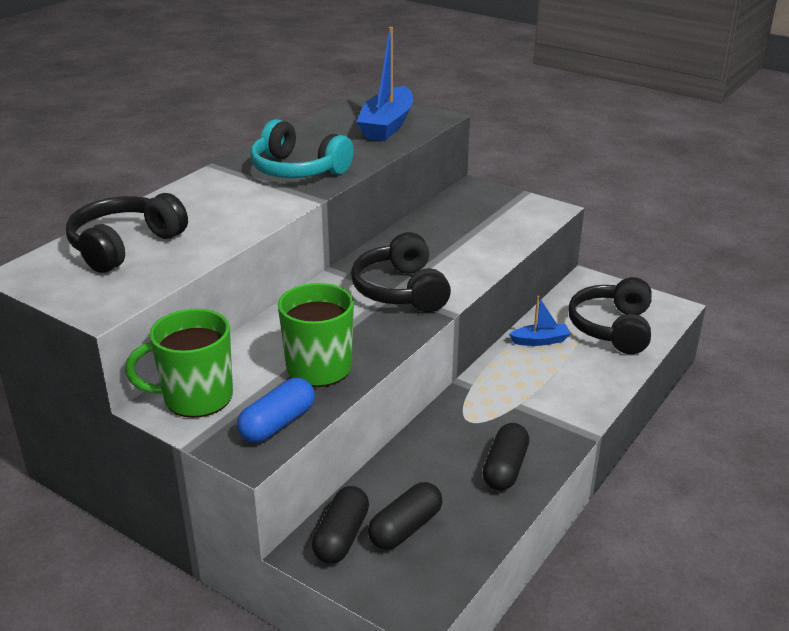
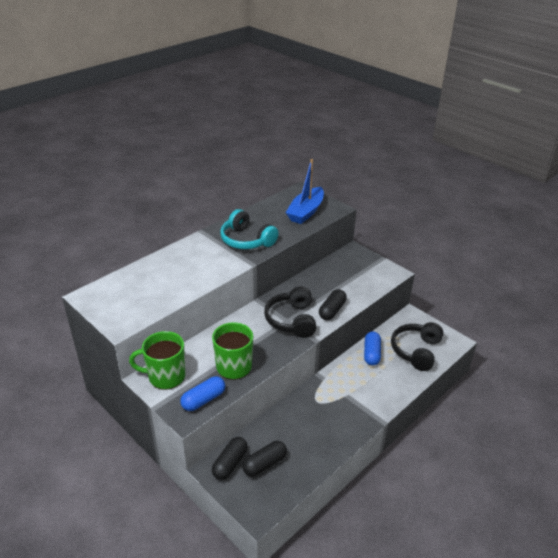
camera: 10 degrees right, 5 degrees up
black headphones [66,193,188,273] -> none
black capsule [483,423,529,491] -> black capsule moved to [319,289,347,320]
blue boat [509,296,571,346] -> blue capsule [364,331,381,365]

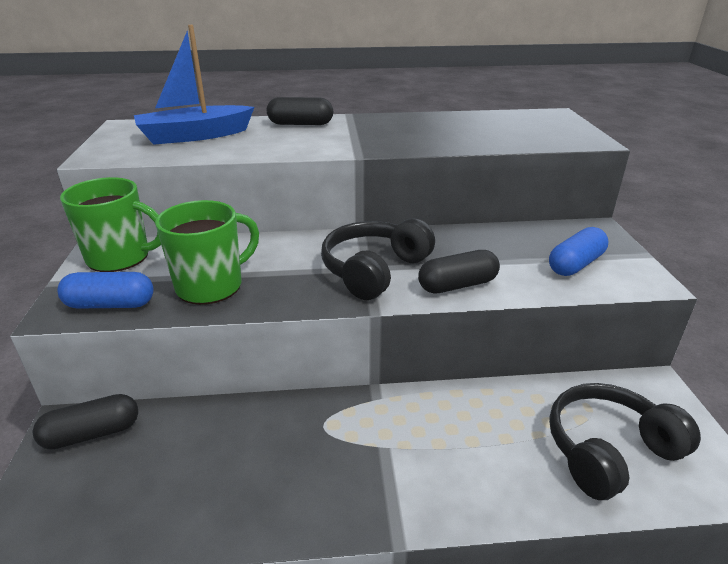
camera: 40 degrees right, 5 degrees down
green mug [129,331,185,390] -> green mug turned 150 degrees clockwise [60,177,161,272]
turquoise headphones [220,209,279,249] -> none
black capsule [242,441,287,476] -> black capsule moved to [267,97,333,125]
blue boat [286,159,324,224] -> blue boat moved to [134,25,254,145]
blue capsule [364,331,381,365] -> blue capsule moved to [549,227,608,276]

